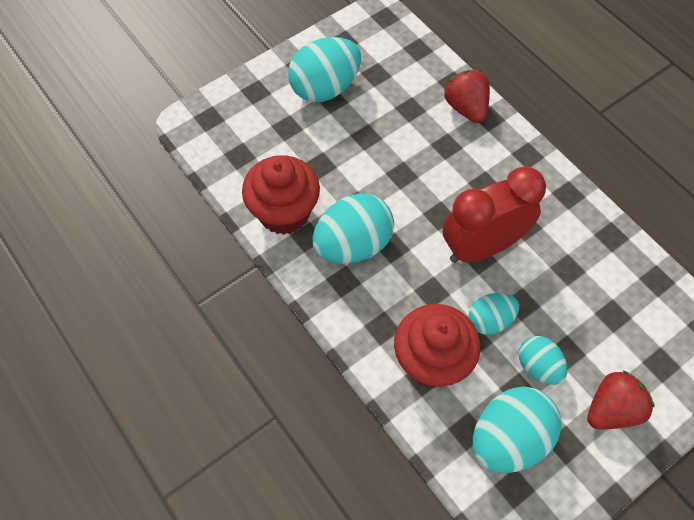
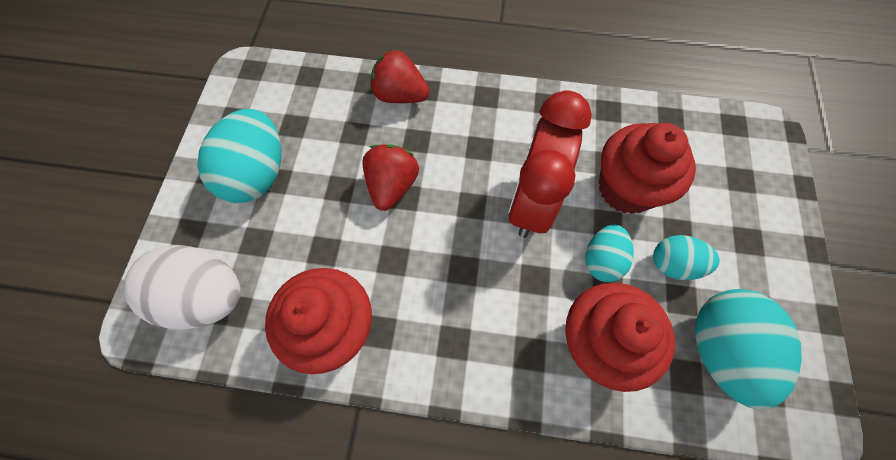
camera: 45 degrees left, 5 degrees up
turquoise egg [313,193,394,264] -> none
red strawberry [587,370,655,429] -> red strawberry moved to [363,145,419,211]
none -> white egg [123,245,241,329]
none -> red cupcake [599,123,696,214]

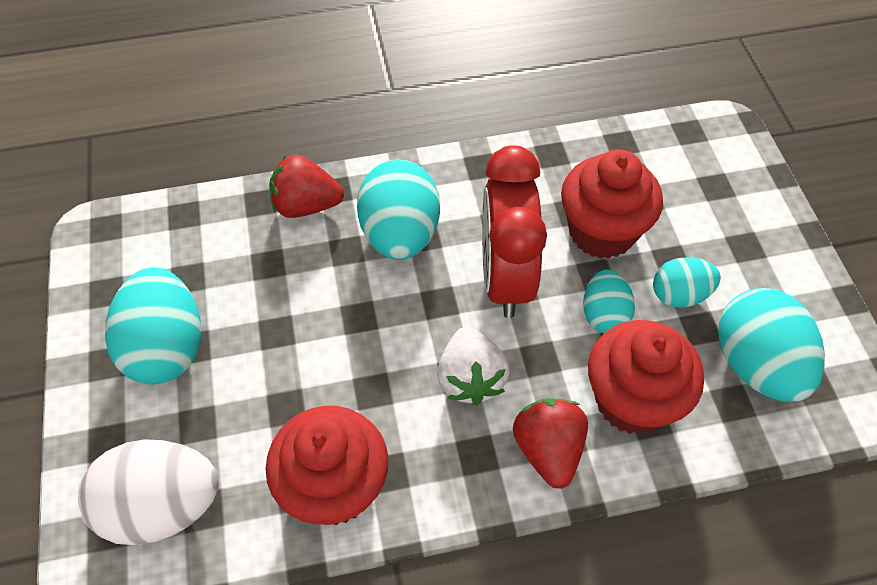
camera: 20 degrees left, 10 degrees down
red strawberry [363,145,419,211] -> red strawberry moved to [513,398,588,489]
none -> turquoise egg [357,160,440,260]
none -> white strawberry [437,327,510,406]

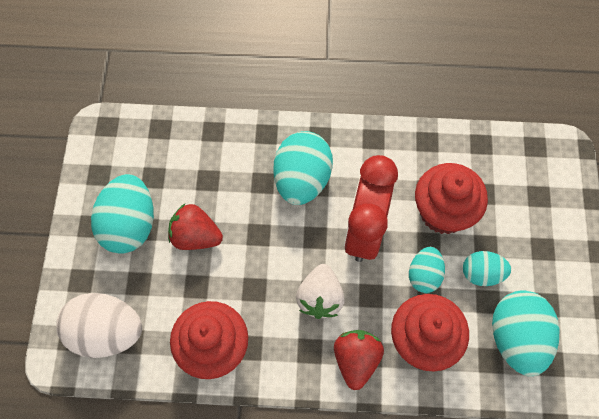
camera: 15 degrees right, 10 degrees up
red strawberry [269,154,344,218] -> red strawberry moved to [168,204,223,250]

